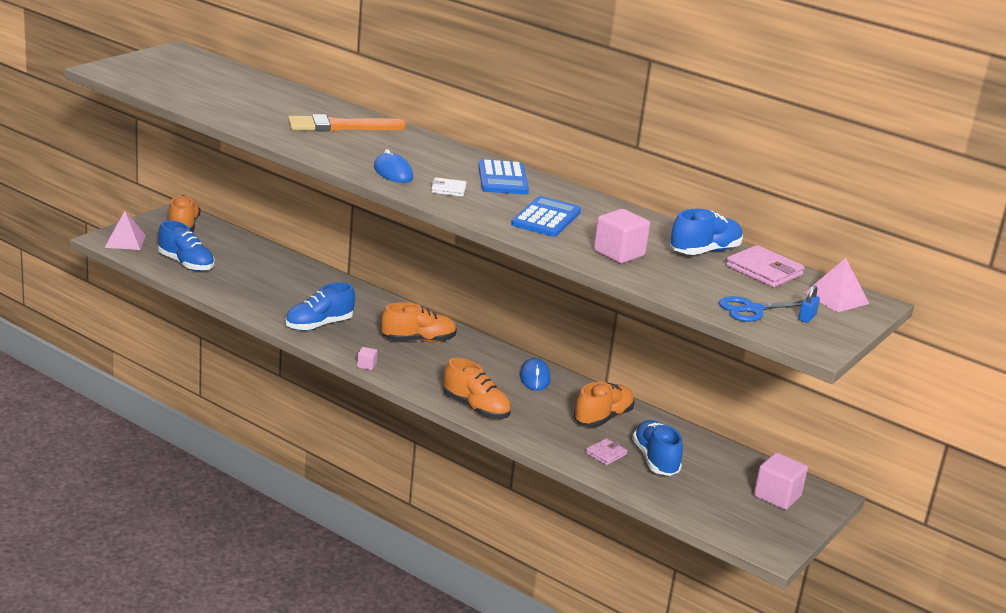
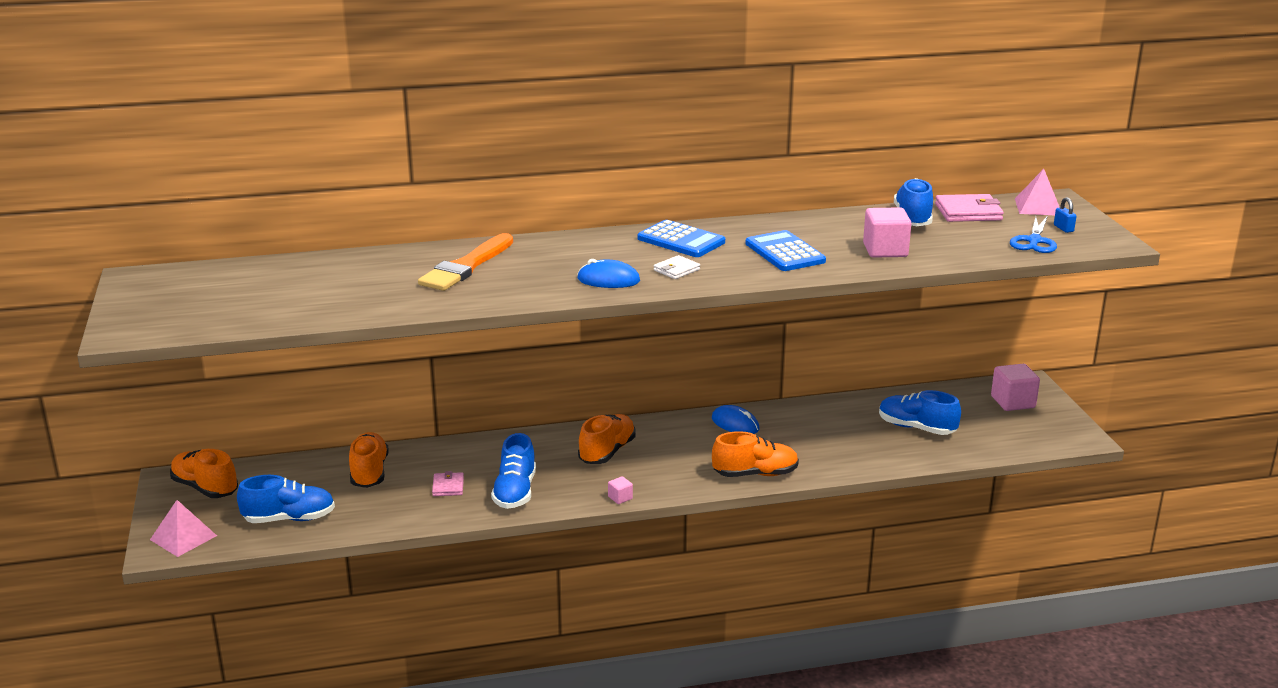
camera: 45 degrees left, 0 degrees up
orange shoe [574,381,635,427] -> orange shoe moved to [349,432,389,488]
pink wallet [585,438,627,465] -> pink wallet moved to [432,471,464,496]

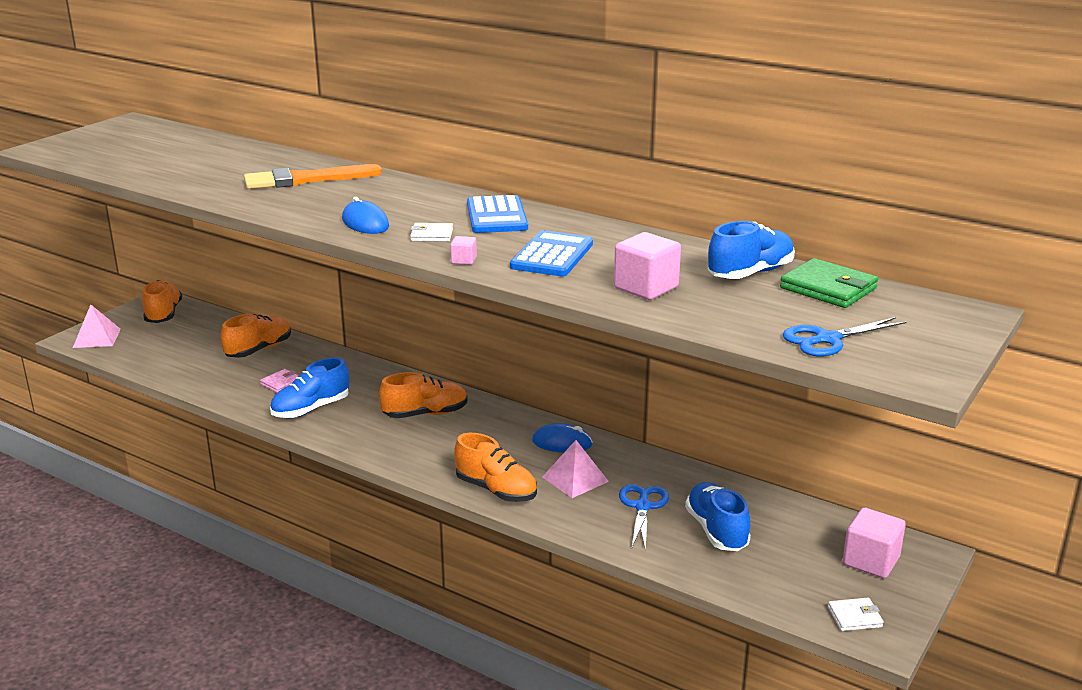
camera: 45 degrees right, 0 degrees up
blue shoe [237,475,335,523] -> none
pink cube [608,476,633,504] -> pink cube moved to [450,236,477,265]
blue mouse [712,405,760,434] -> blue mouse turned 75 degrees counterclockwise [532,423,593,453]
pink wallet [935,194,1004,222] -> green wallet [780,258,878,308]
pink pyramid [1015,169,1059,215] -> pink pyramid moved to [542,440,609,498]
blue padlock [1054,197,1076,233] -> none
none -> blue scissors [619,484,669,551]
none -> white wallet [828,598,884,631]

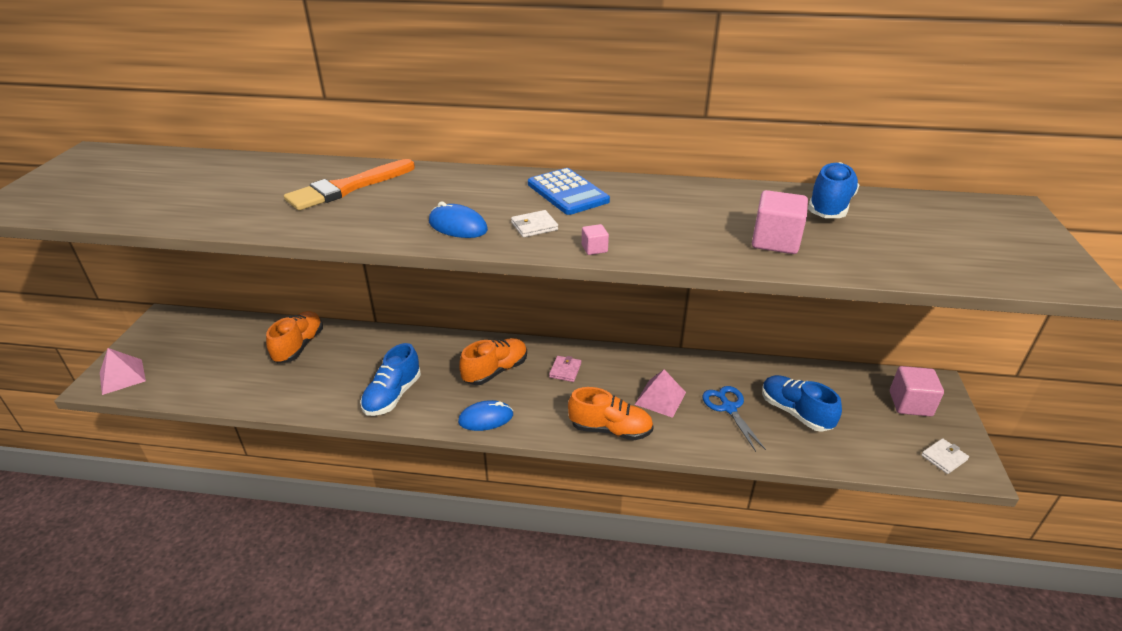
camera: 25 degrees left, 10 degrees up
orange shoe [142,280,182,323] -> none
pink wallet [260,369,299,393] -> pink wallet moved to [549,356,581,382]
blue calculator [510,230,593,277] -> none
blue mouse [532,423,593,453] -> blue mouse moved to [458,400,513,431]
green wallet [780,258,878,308] -> none
blue scissors [783,317,906,356] -> none

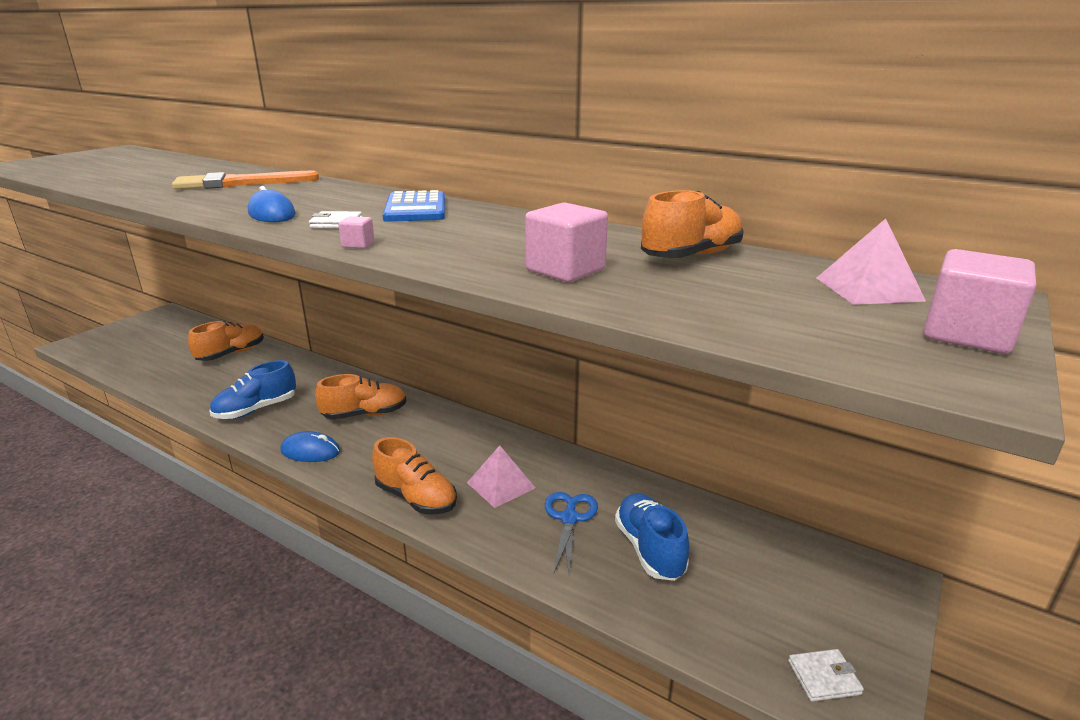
camera: 25 degrees right, 10 degrees down
pink pyramid [100,348,146,395] -> pink pyramid moved to [817,218,926,305]
pink wallet [549,356,581,382] -> none
blue shoe [808,162,859,218] -> orange shoe [641,190,744,258]
pink cube [890,366,944,416] -> pink cube moved to [923,249,1036,354]

